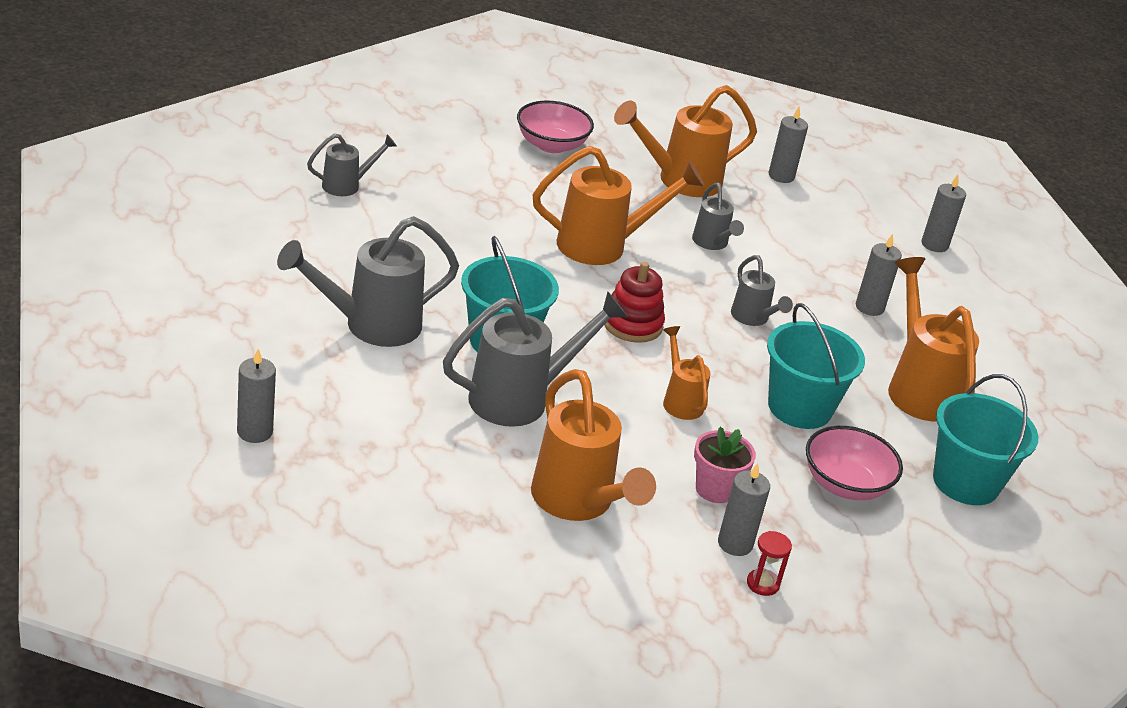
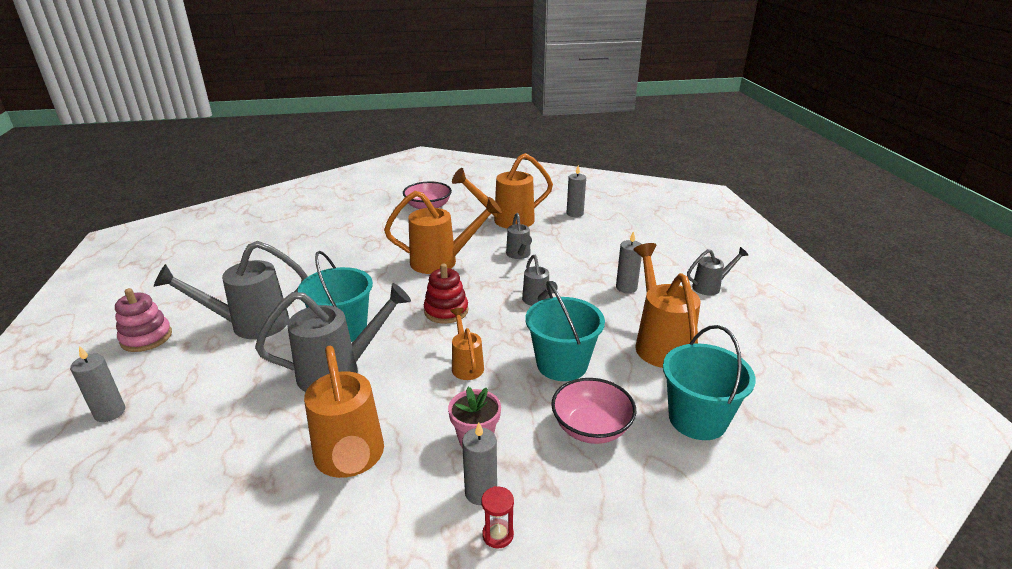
camera: 10 degrees right, 5 degrees down
grey watering can [307,133,397,196] -> grey watering can moved to [687,247,749,295]
grey candle [921,175,966,252] -> none
none -> pink stacking toy [115,288,172,352]

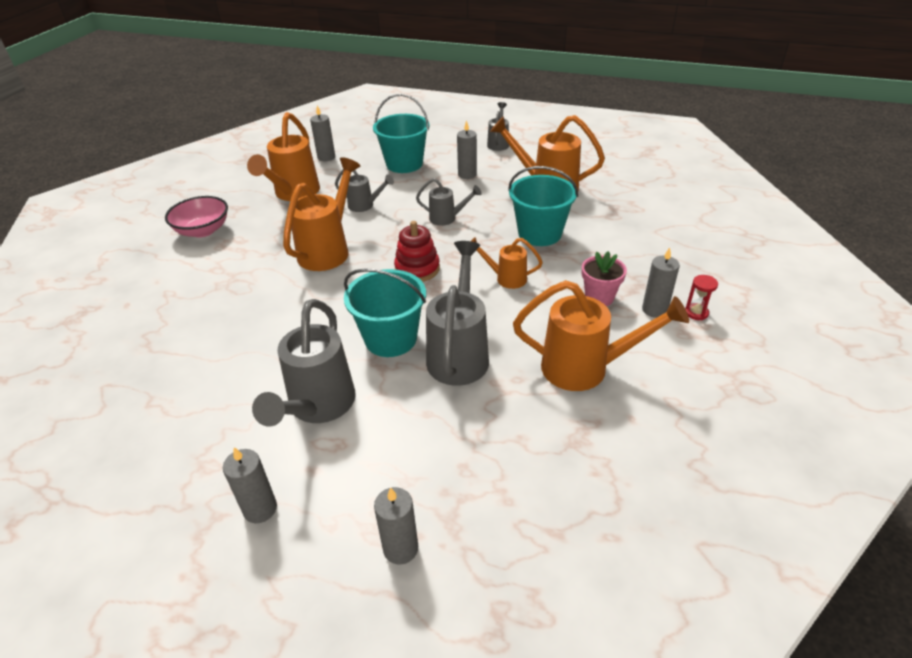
camera: 60 degrees left, 10 degrees up
pink stacking toy [115,288,172,352] -> grey candle [223,447,277,523]
pink bowl [551,378,636,444] -> none
turquoise bucket [663,325,756,440] -> turquoise bucket moved to [373,94,430,173]

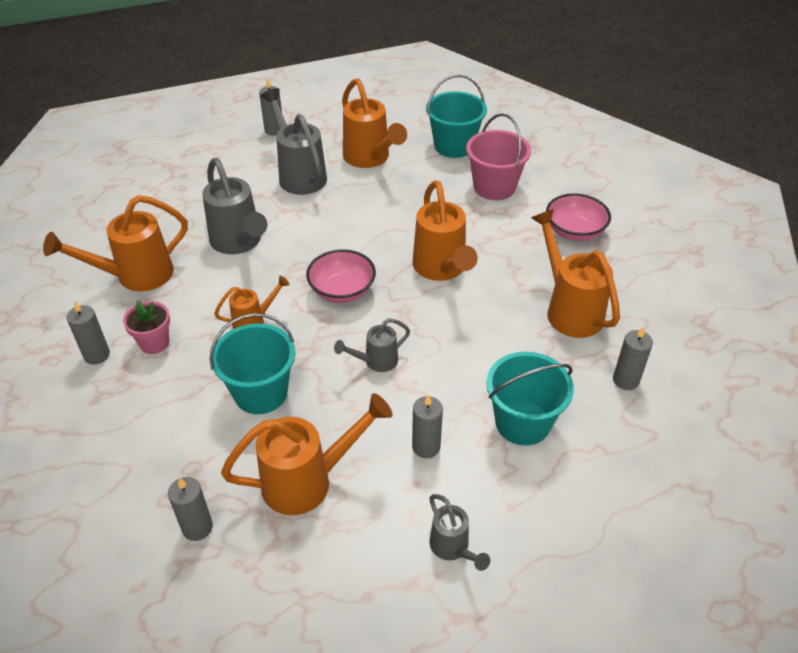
camera: 140 degrees right, 5 degrees up
grey watering can [335,170,394,212] -> none
turquoise bucket [344,268,426,357] -> turquoise bucket moved to [426,75,487,158]
grey candle [374,487,418,564] -> grey candle moved to [168,477,213,541]
red stacking toy [394,221,440,282] -> pink bowl [306,249,376,303]
red hourglass [685,275,718,320] -> none
none -> orange watering can [342,78,407,168]
none -> pink bucket [466,113,531,200]

